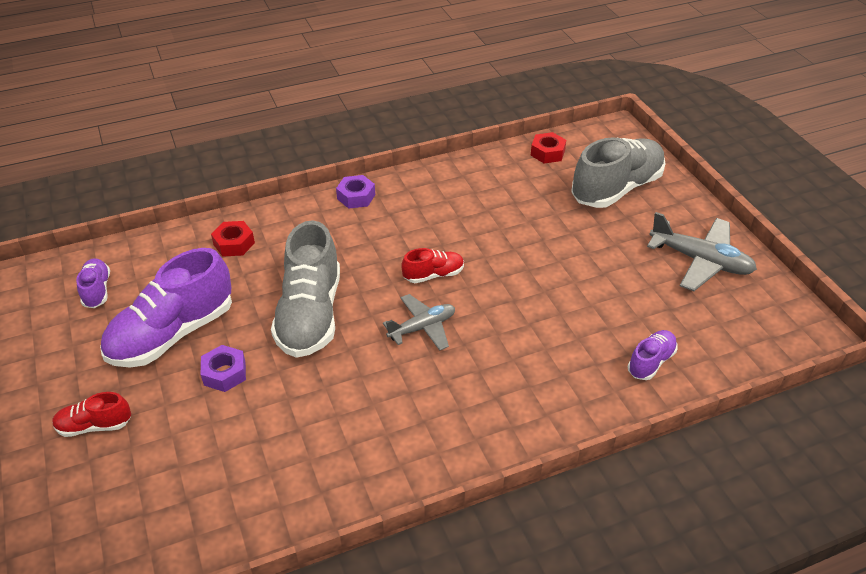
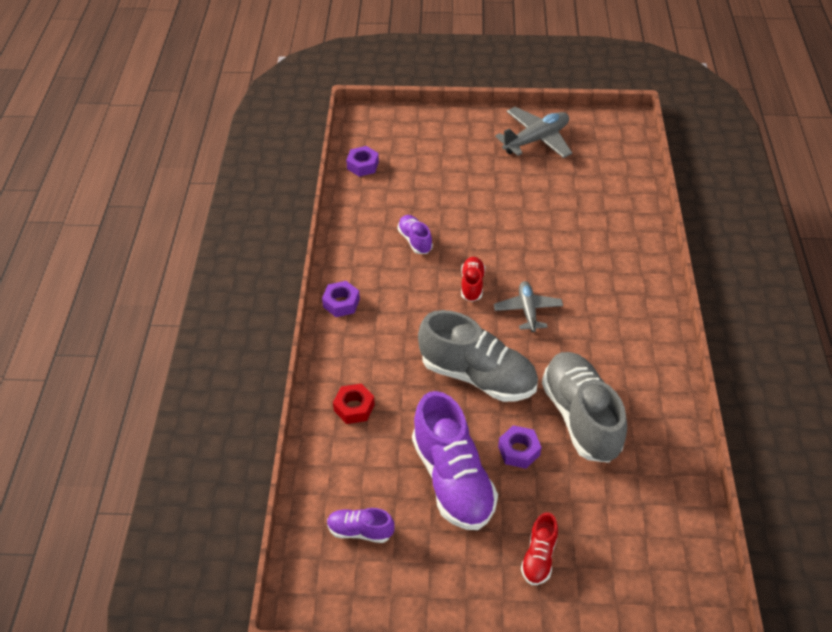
camera: 65 degrees left, 5 degrees up
red nut [531,132,566,163] -> purple nut [346,146,379,177]
grey shoe [571,137,666,208] -> grey shoe moved to [542,352,627,463]
purple shoe [627,330,677,380] -> purple shoe moved to [397,215,433,254]

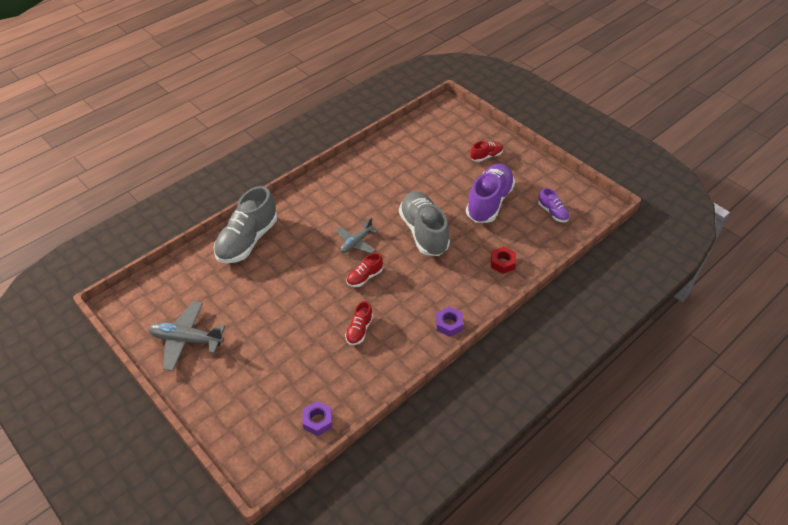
camera: 135 degrees left, 0 degrees up
purple shoe [397,215,433,254] -> red shoe [345,301,373,345]
purple nut [498,425,541,469] -> none
grey shoe [542,352,627,463] -> grey shoe moved to [214,186,277,263]

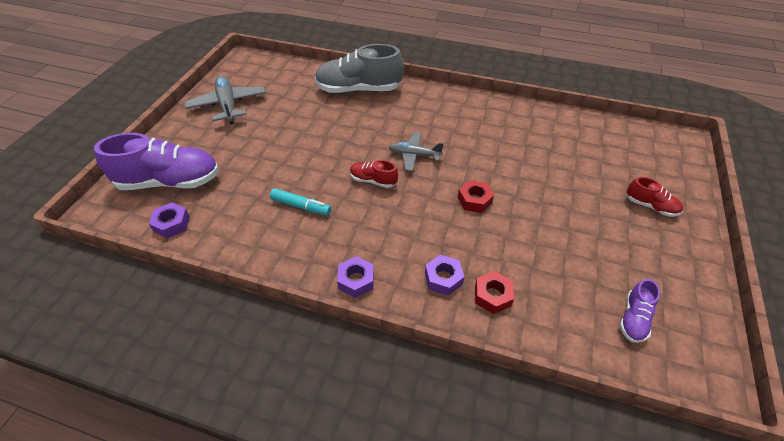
camera: 60 degrees right, 0 degrees up
red shoe [345,301,373,345] -> turquoise marker [270,188,331,215]
grey shoe [399,191,450,256] -> red nut [458,180,494,213]
purple shoe [466,164,515,223] -> purple shoe moved to [94,133,219,190]
none -> purple nut [425,255,464,296]

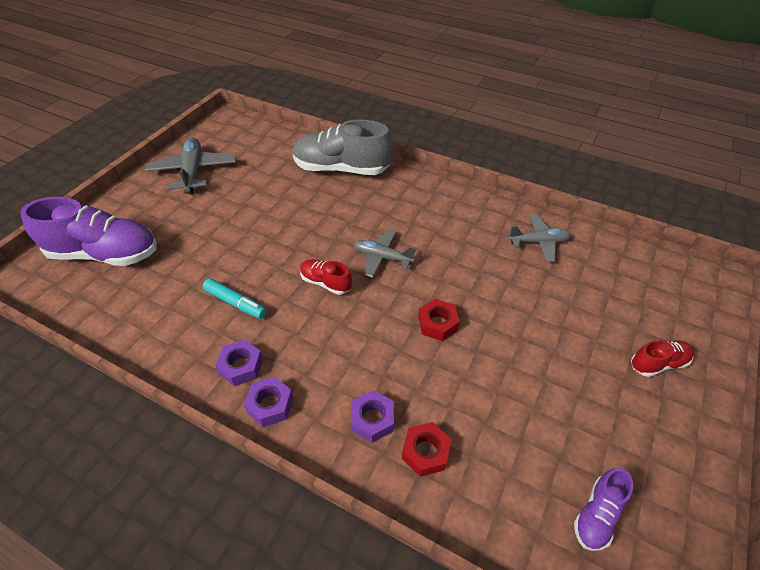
camera: 10 degrees right, 0 degrees up
purple nut [149,202,190,239] -> purple nut moved to [215,339,263,386]
red shoe [627,177,683,217] -> red shoe turned 60 degrees counterclockwise [631,340,694,377]
none -> grey plane [508,215,571,262]

